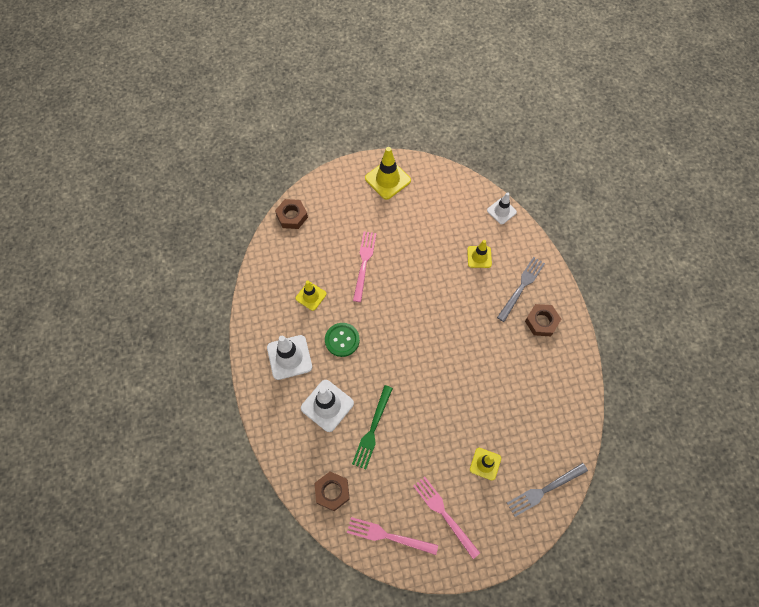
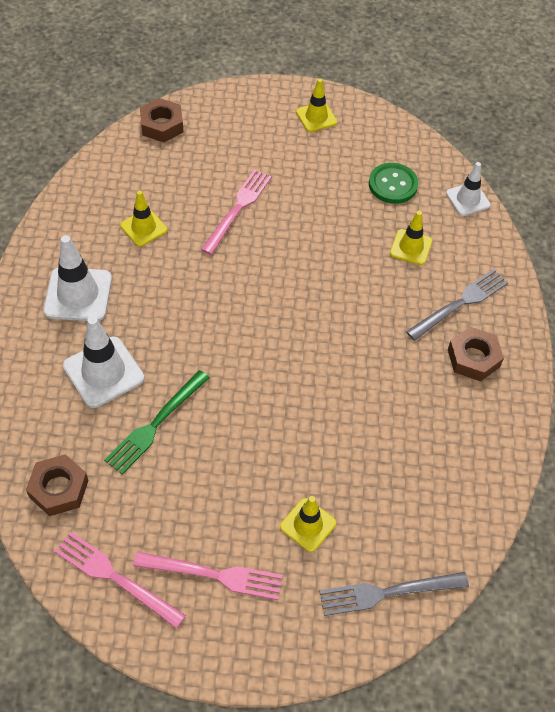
camera: 15 degrees right, 10 degrees down
green button [325,323,360,357] -> green button moved to [369,163,419,204]
yellow traffic cone [365,147,411,200] -> yellow traffic cone [296,79,337,132], size x0.63
pink fork [413,477,480,559] -> pink fork turned 120 degrees clockwise [133,552,283,600]

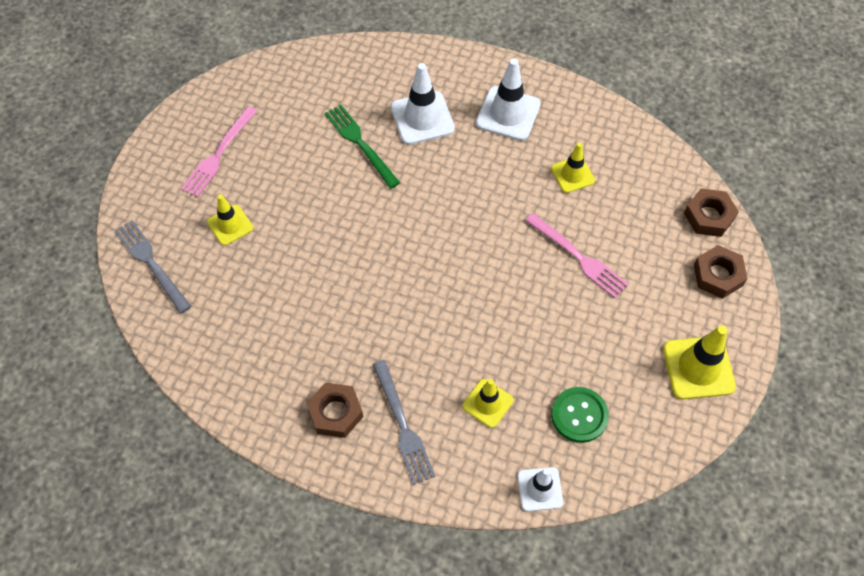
camera: 110 degrees right, 5 degrees up
brown nut [26,454,88,516] -> brown nut moved to [694,245,748,299]
pink fork [54,532,186,629] -> none
yellow traffic cone [296,79,337,132] -> yellow traffic cone [663,325,736,399], size x1.59
grey fork [319,572,469,616] -> grey fork turned 45 degrees counterclockwise [115,220,191,314]

